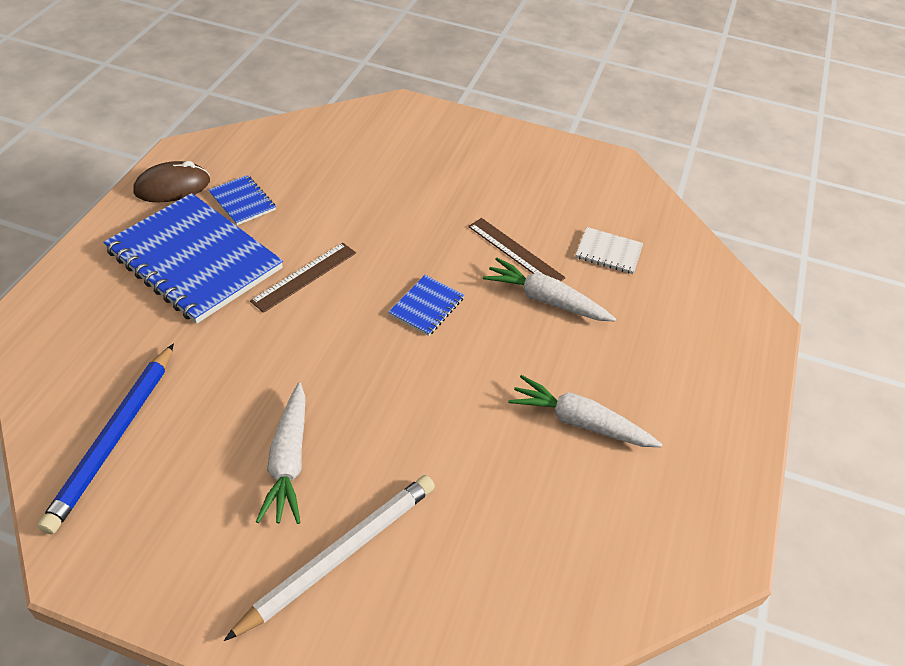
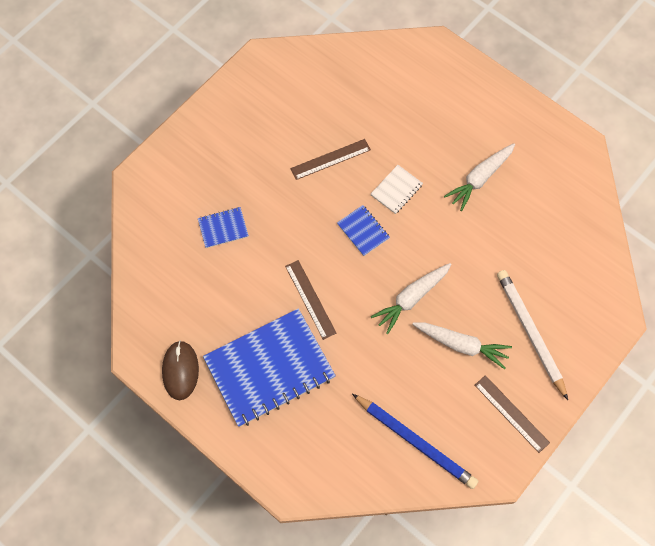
camera: 65 degrees left, 20 degrees up
blue notebook [209,175,276,225] -> blue notebook moved to [198,207,249,248]
white carrot [483,258,616,321] -> white carrot moved to [371,263,451,334]
white notebook [575,227,643,274] -> white notebook moved to [371,165,423,214]
none -> brown ruler [475,375,550,453]

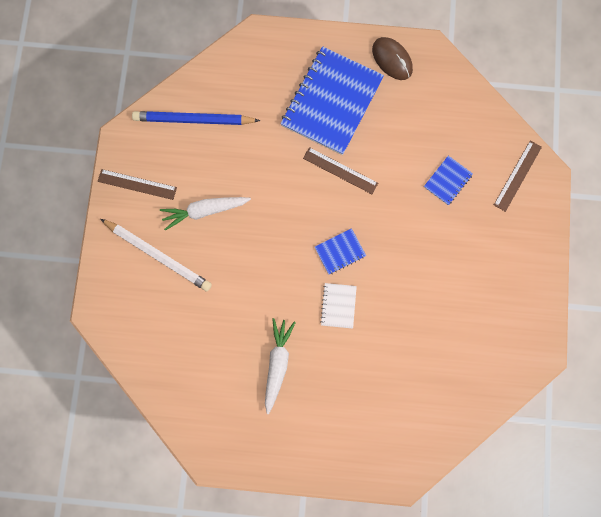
camera: 145 degrees right, 10 degrees up
brown ruler [290,139,371,180] -> brown ruler moved to [494,141,542,212]
blue notebook [337,205,390,256] -> blue notebook turned 45 degrees counterclockwise [315,228,366,274]
white carrot [371,263,451,334] -> none

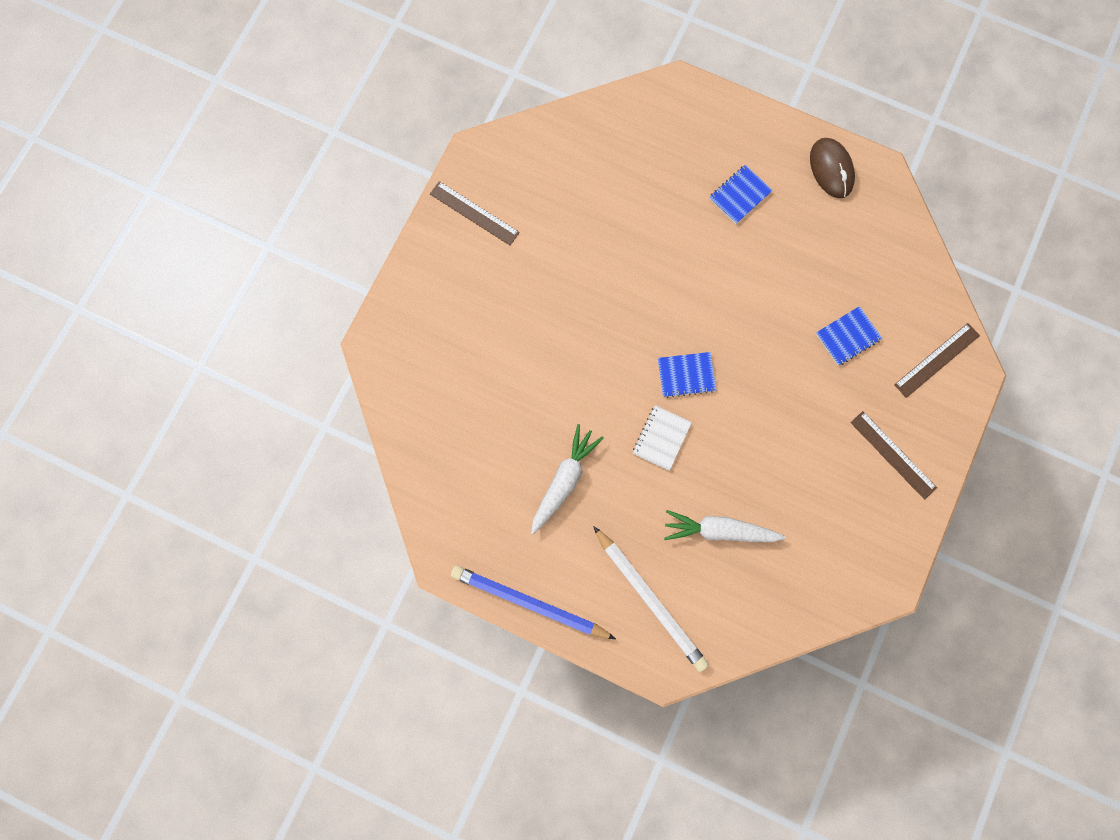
camera: 20 degrees right, 0 degrees up
white pencil [101,219,212,291] -> white pencil moved to [593,526,709,672]
blue pencil [132,111,260,125] -> blue pencil moved to [451,565,616,639]
white carrot [160,197,251,231] -> white carrot moved to [664,510,786,542]
blue notebook [280,46,384,155] -> blue notebook [709,165,773,224], size x0.44
brown ruler [303,147,378,194] -> brown ruler moved to [850,411,937,500]

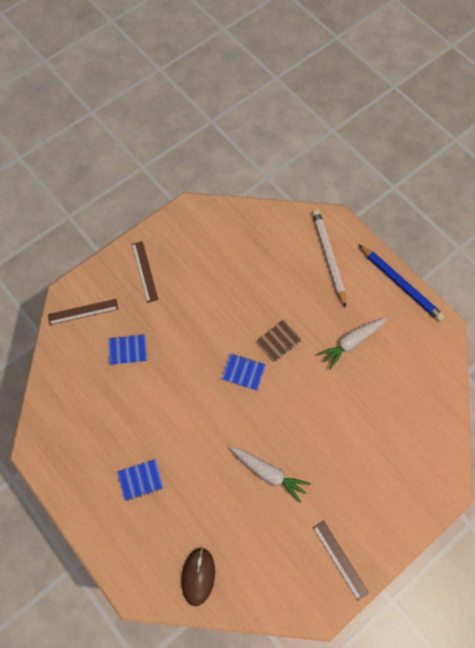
camera: 155 degrees left, 10 degrees down
white notebook [633,405,692,471] -> brown notebook [256,319,302,362]
white carrot [664,510,786,542] -> white carrot moved to [230,447,311,503]
brown mouse [810,138,855,198] -> brown mouse moved to [181,547,215,606]

